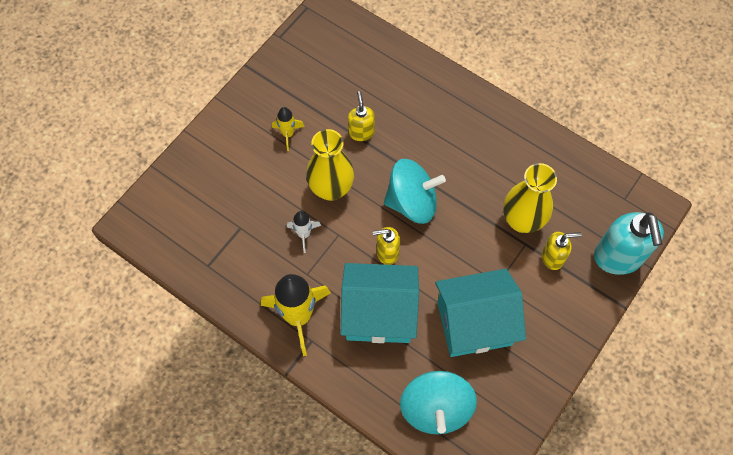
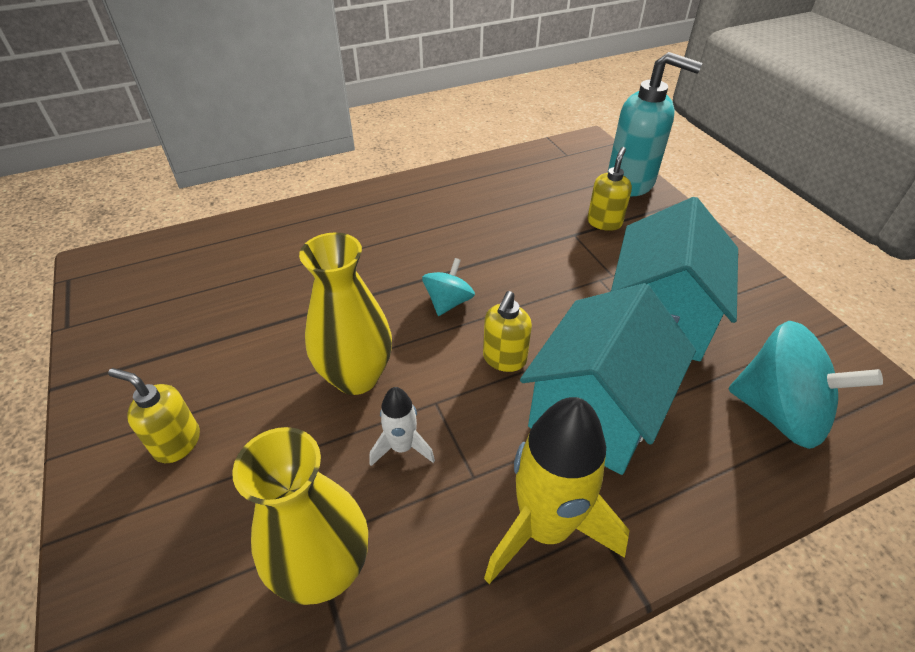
camera: 60 degrees left, 20 degrees down
yellow rocket [272,107,305,151] -> none
yellow soap dispenser [348,91,375,141] -> yellow soap dispenser moved to [108,368,200,463]
turquoise spinning top [384,159,446,224] -> turquoise spinning top [422,258,475,316], size x0.54
yellow vase [503,163,557,233] -> yellow vase moved to [232,427,368,605]

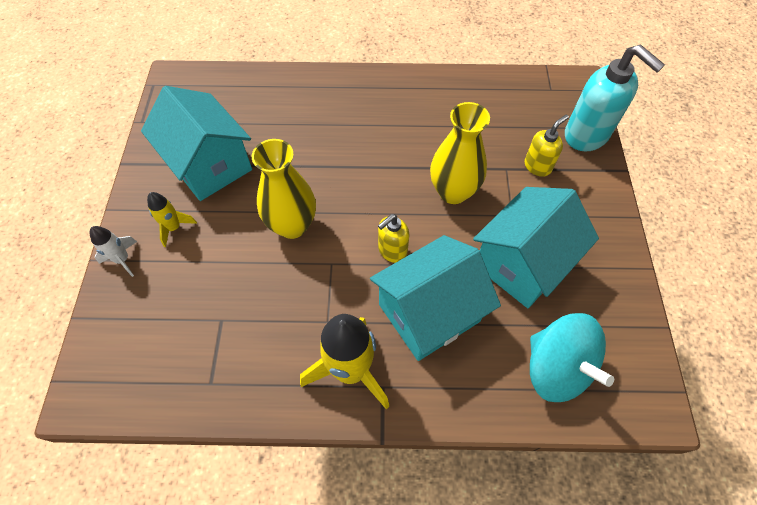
camera: 25 degrees right, 15 degrees up
yellow soap dispenser [108,368,200,463] -> yellow rocket [147,192,197,247]
yellow vase [232,427,368,605] -> yellow vase moved to [430,102,490,204]
white rocket [370,387,435,466] -> white rocket moved to [89,226,137,277]
turquoise spinning top [422,258,475,316] -> none
none -> turquoise house [141,86,252,201]

